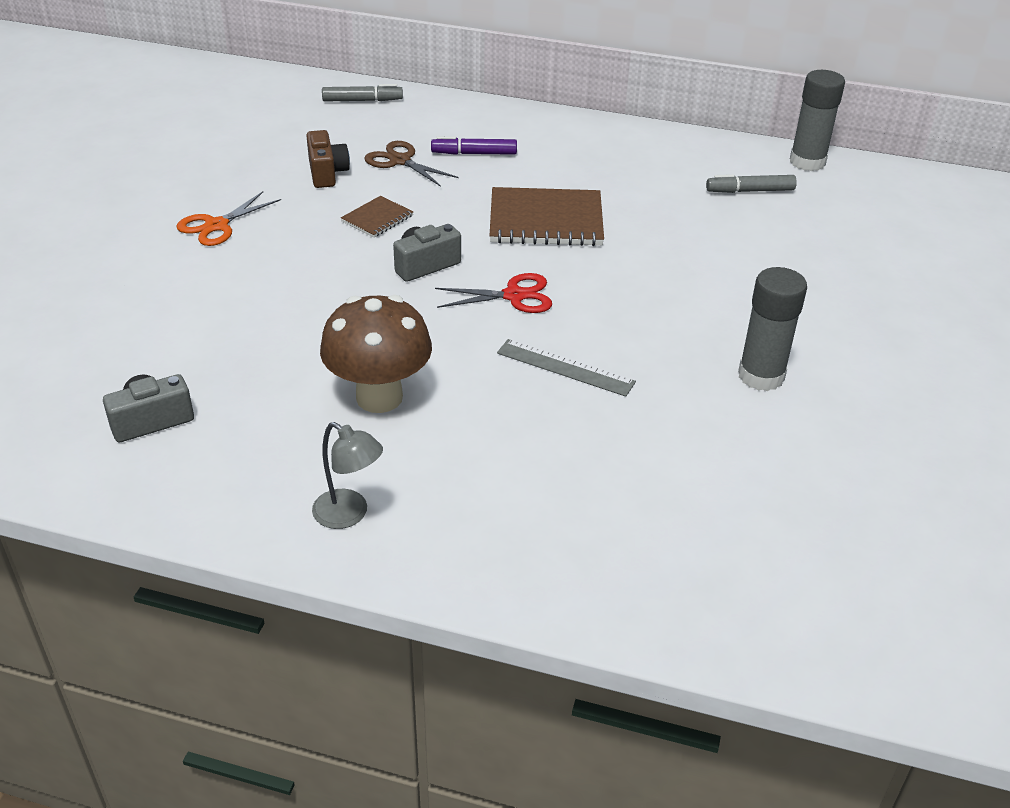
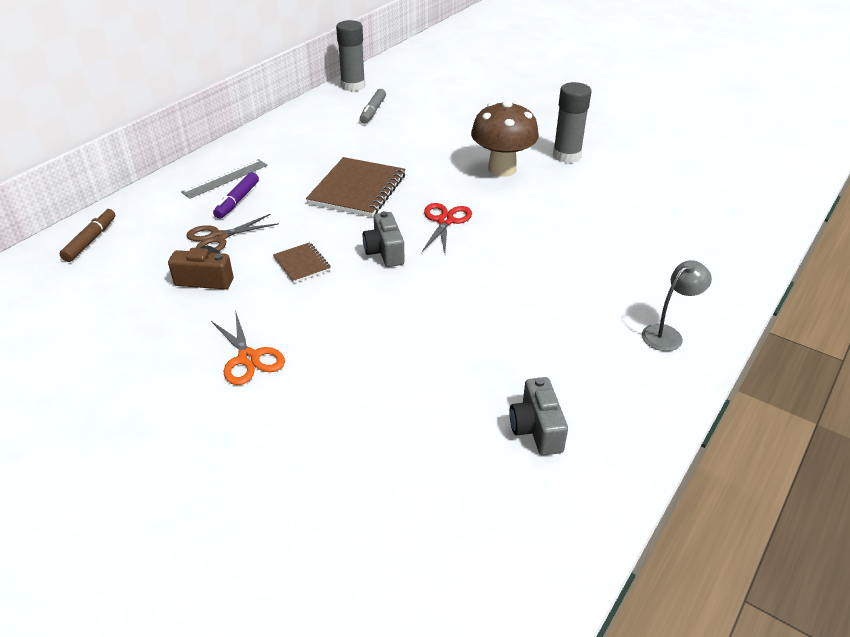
camera: 70 degrees left, 0 degrees up
brown mushroom [320,295,432,413] -> brown mushroom moved to [471,100,539,177]
grey marker [322,84,403,102] -> brown marker [59,208,115,262]
grey ruler [497,339,636,397] -> grey ruler moved to [181,159,268,199]

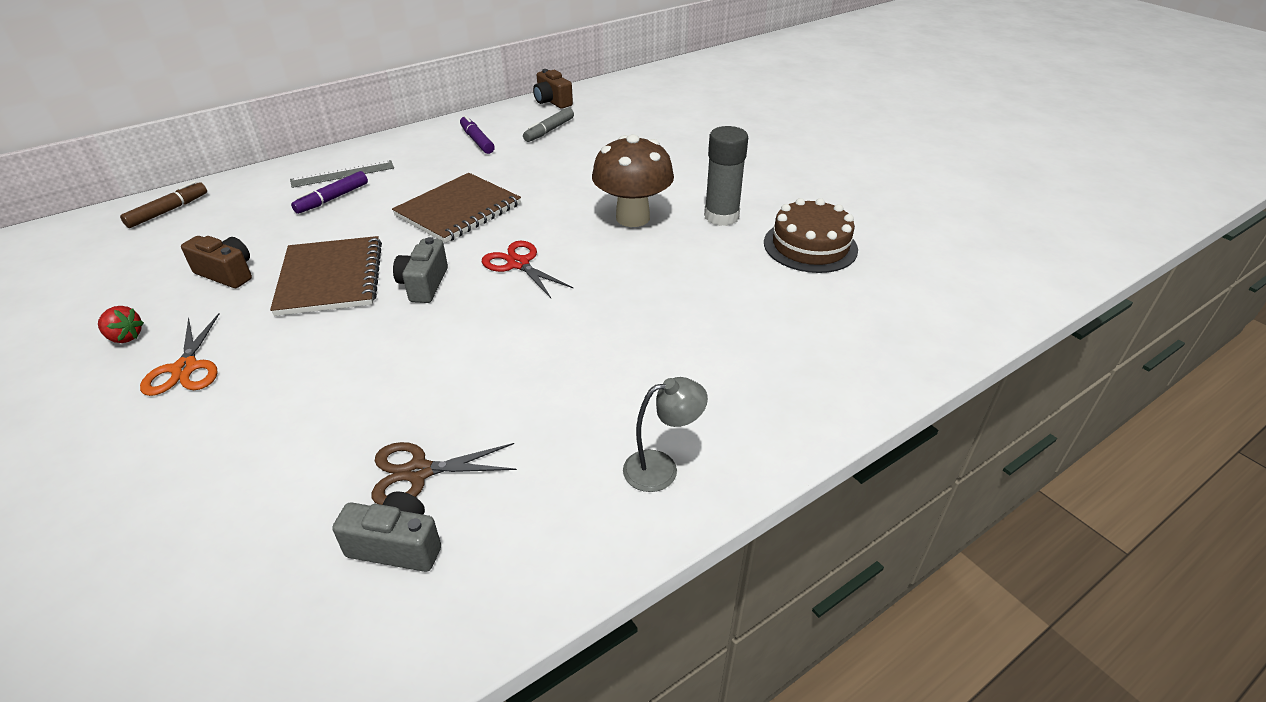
camera: 20 degrees right, 0 degrees up
brown scissors [186,214,279,251] -> brown scissors moved to [372,442,517,505]
brown notebook [273,242,331,283] -> brown notebook [270,236,382,316], size x1.97
grey glue stick [336,20,365,92] -> brown camera [533,69,573,109]
red scissors [422,203,472,253] -> red scissors turned 75 degrees counterclockwise [482,241,573,298]
grey camera [509,377,568,455] -> grey camera turned 90 degrees clockwise [332,491,441,572]
none -> red strawberry [98,306,144,343]
none -> purple marker [460,115,495,154]
none -> brown cake [764,198,858,273]

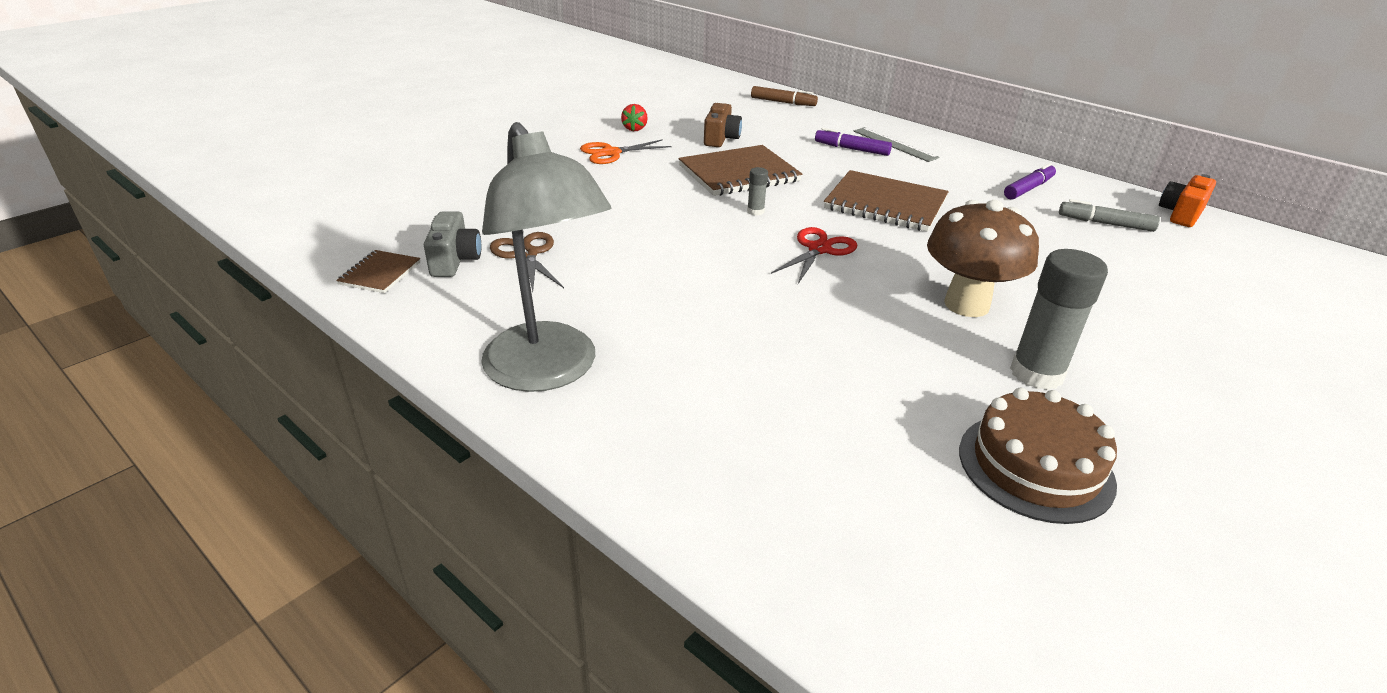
camera: 75 degrees right, 5 degrees down
grey camera [393,237,448,303] -> grey glue stick [747,167,768,216]
brown camera [533,69,573,109] -> orange camera [1159,174,1216,227]
grey lamp [623,377,708,492] -> grey lamp [481,122,611,392], size x2.12
none -> brown notebook [336,250,420,293]

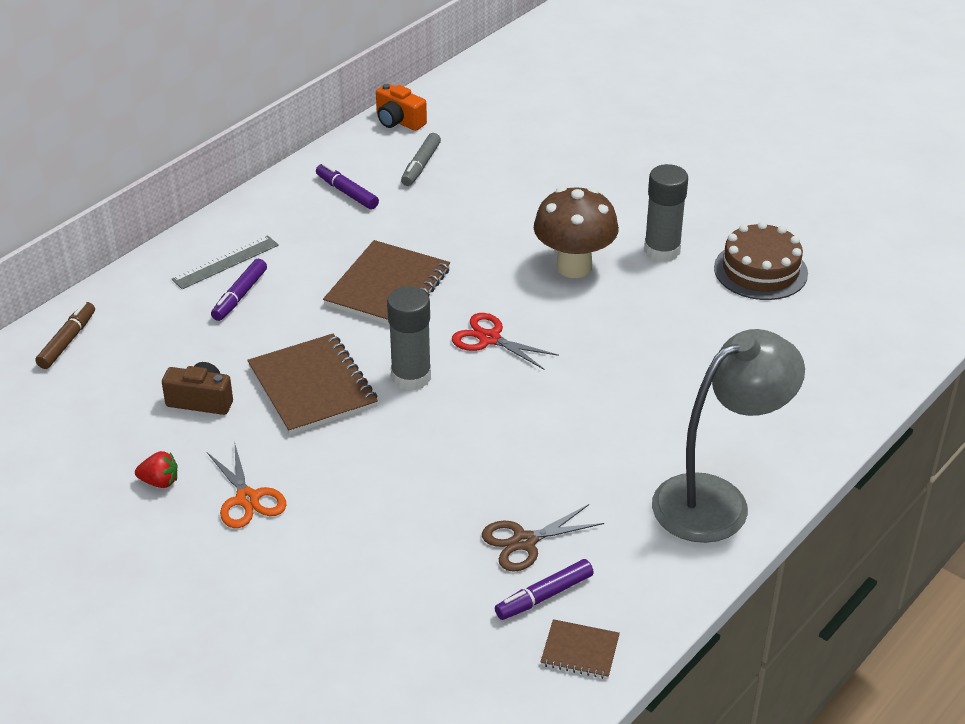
camera: 90 degrees left, 5 degrees up
grey camera [424,211,481,277] -> purple marker [495,559,594,620]
grey glue stick [747,167,768,216] -> grey glue stick [387,286,431,391], size x2.17

